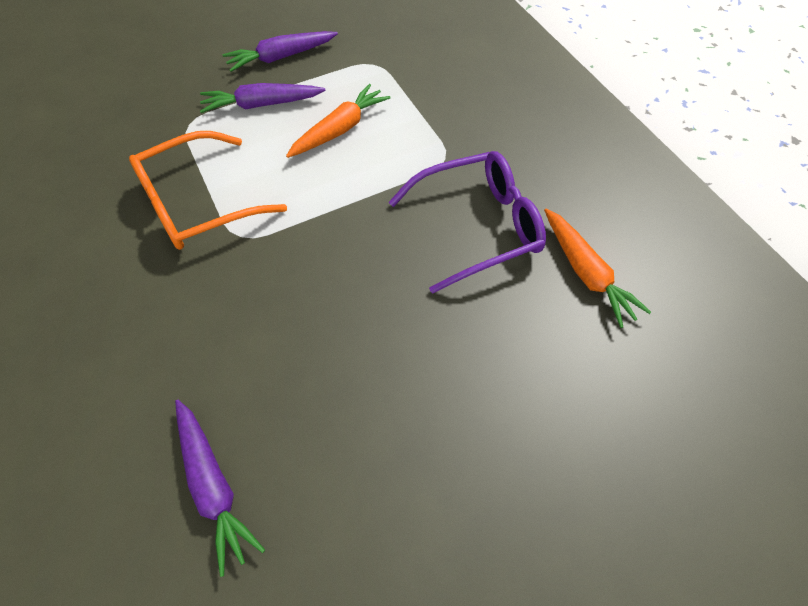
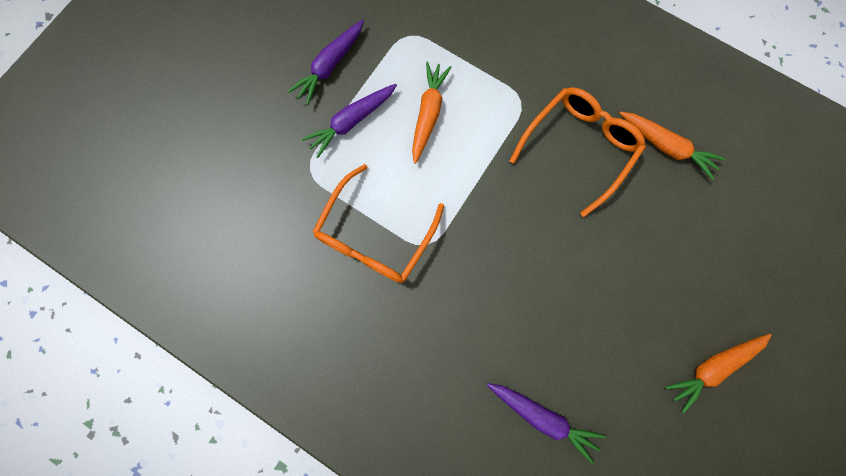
camera: 30 degrees left, 20 degrees up
purple glasses [389,151,546,294] -> orange glasses [510,87,646,217]
none -> orange carrot [665,334,772,414]

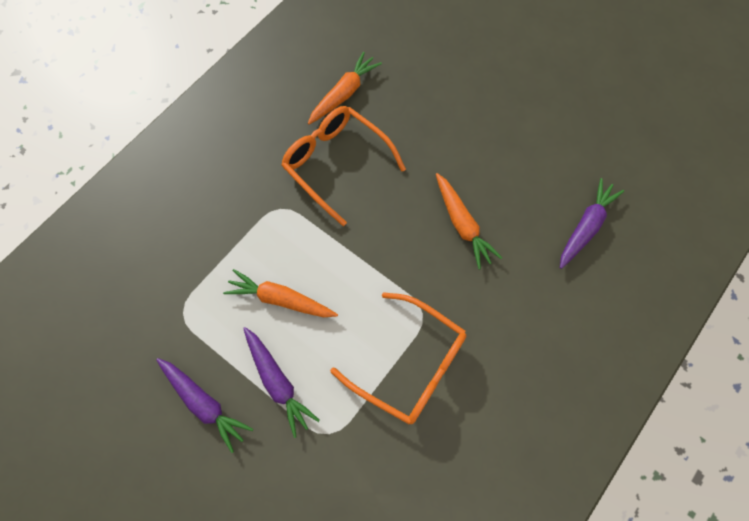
camera: 85 degrees left, 10 degrees down
orange carrot [665,334,772,414] -> orange carrot moved to [436,173,502,269]

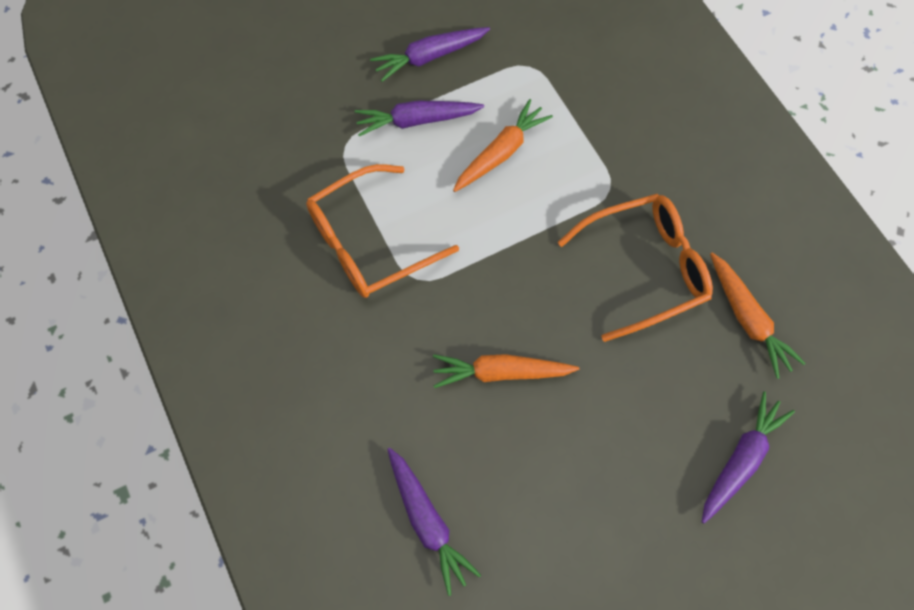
camera: 115 degrees right, 0 degrees up
none -> purple carrot [702,391,795,524]

